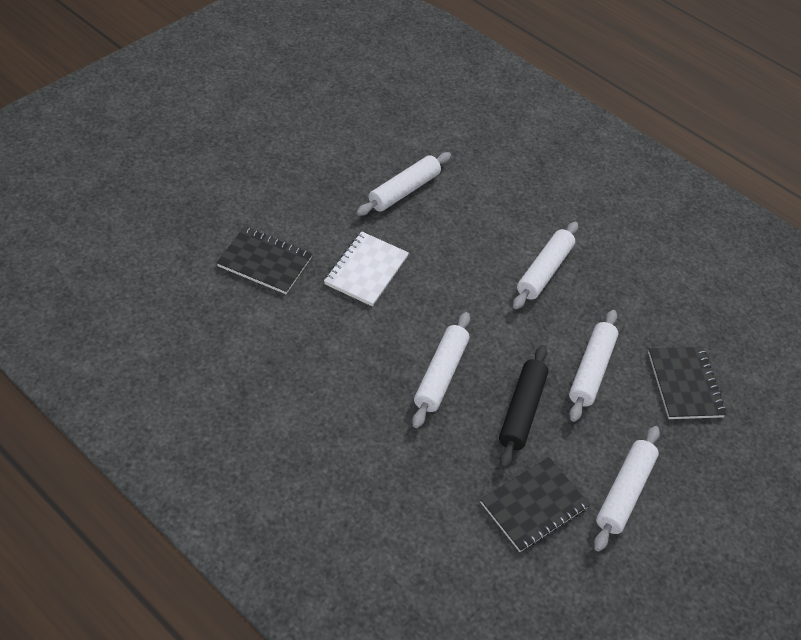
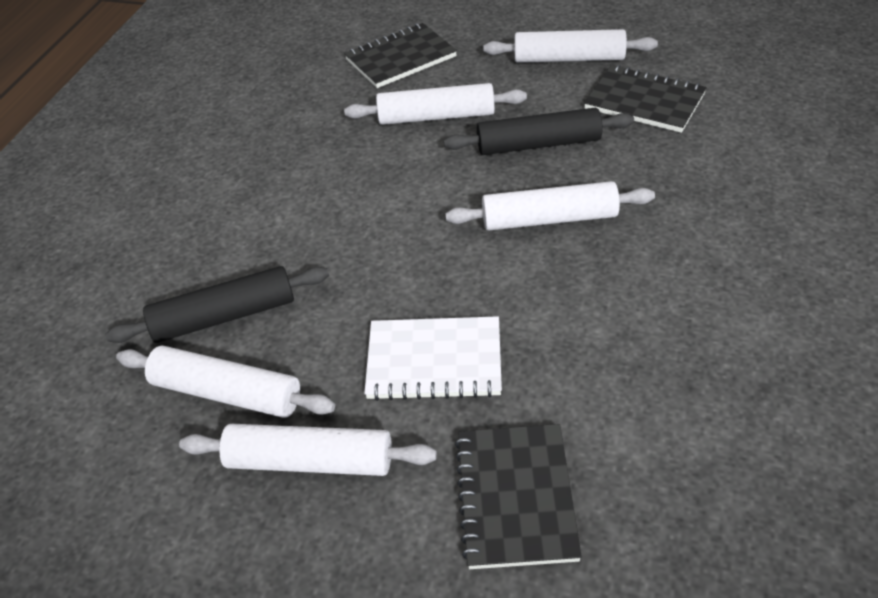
camera: 105 degrees left, 5 degrees down
white rolling pin [513,222,578,309] -> white rolling pin moved to [179,424,437,476]
none -> black rolling pin [105,266,329,343]

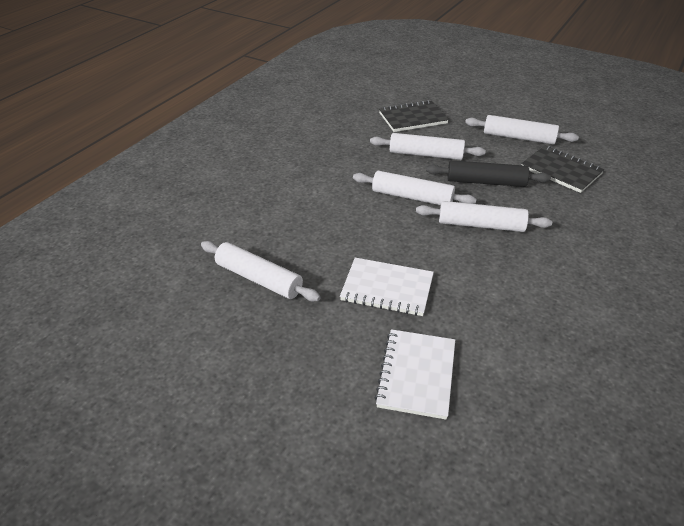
camera: 10 degrees right, 5 degrees down
black rolling pin [105,266,329,343] -> none
white rolling pin [179,424,437,476] -> white rolling pin moved to [353,171,477,205]
black notebook [455,424,582,569] -> white notebook [374,329,455,420]

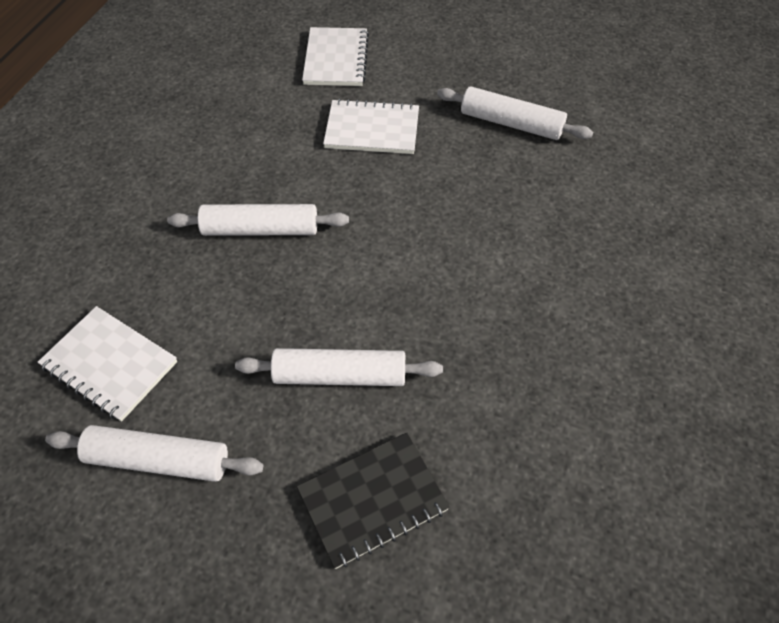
camera: 170 degrees right, 15 degrees up
white rolling pin [353,171,477,205] -> none
black rolling pin [426,160,551,187] -> none
black notebook [521,146,604,193] -> white notebook [38,306,177,422]

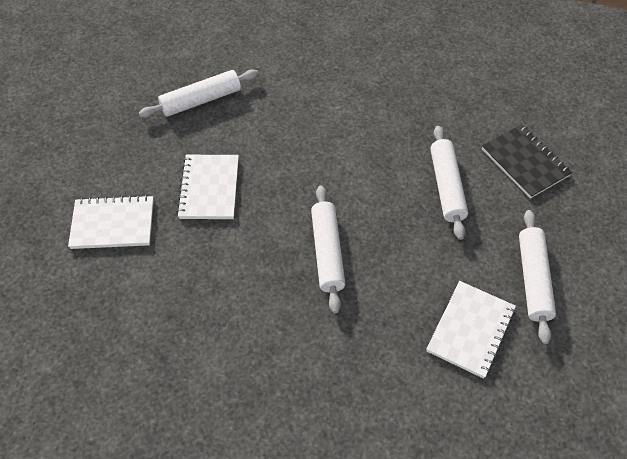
camera: 95 degrees left, 0 degrees up
white rolling pin [437,86,593,140] -> white rolling pin turned 45 degrees clockwise [139,69,259,118]

